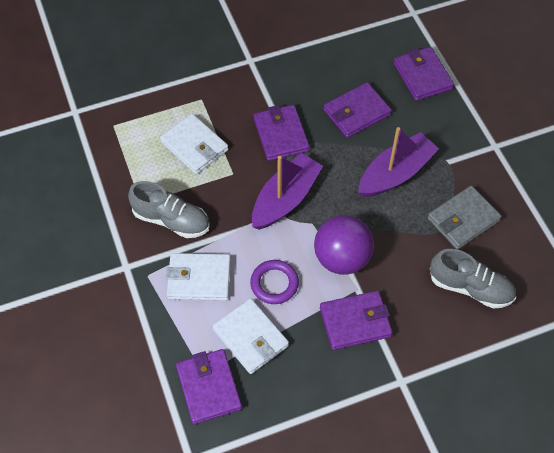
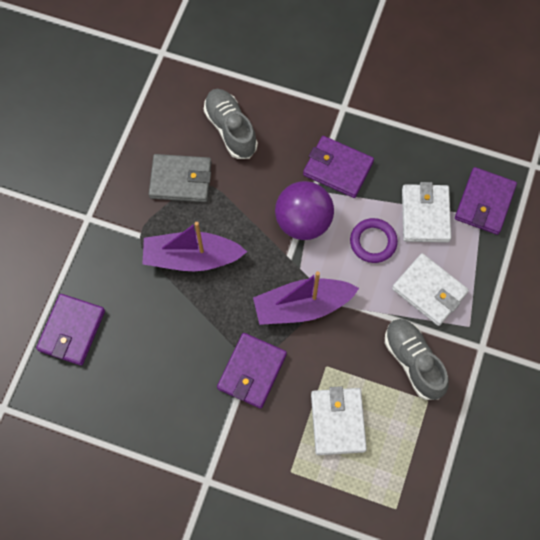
camera: 140 degrees left, 10 degrees up
purple wallet [324,82,392,138] -> none

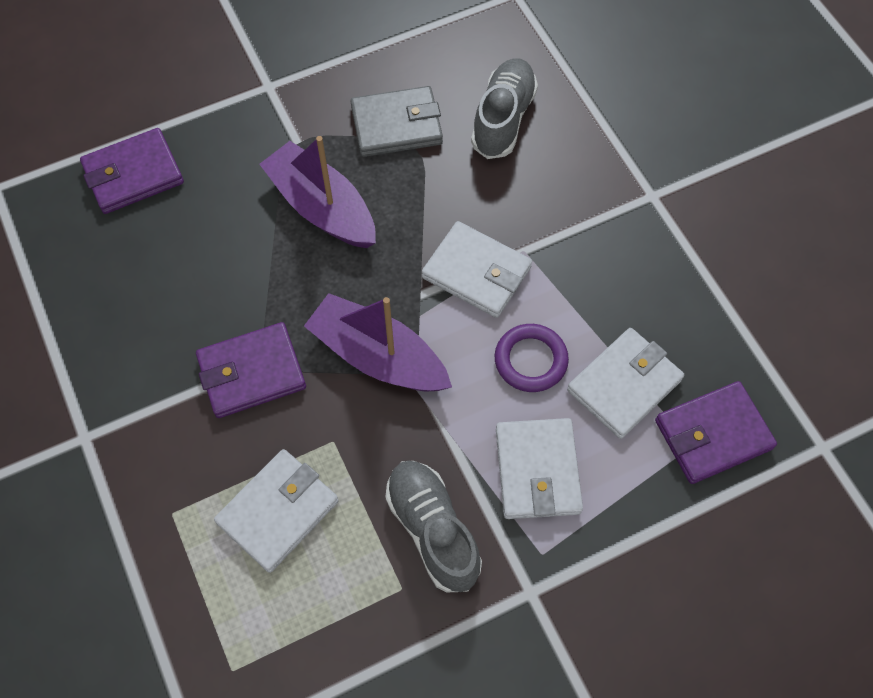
camera: 45 degrees right, 5 degrees down
grey wallet [149,154,211,202] -> grey wallet turned 60 degrees counterclockwise [351,86,443,157]
purple ball [275,181,334,240] -> white wallet [422,221,532,318]
purple wallet [303,136,374,198] -> none
grey shoe [385,319,449,400] -> grey shoe turned 45 degrees counterclockwise [385,461,482,592]

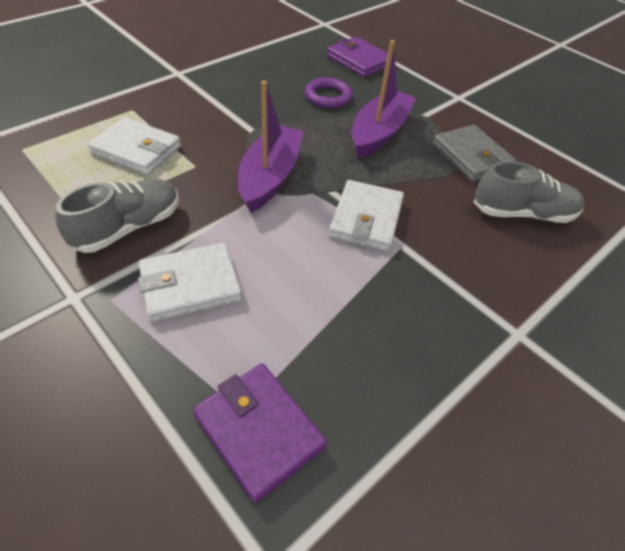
camera: 70 degrees right, 15 degrees down
purple wallet [196,322,306,418] -> none
purple ring [495,324,569,392] -> purple ring moved to [305,78,353,108]
white wallet [567,328,684,439] -> none

